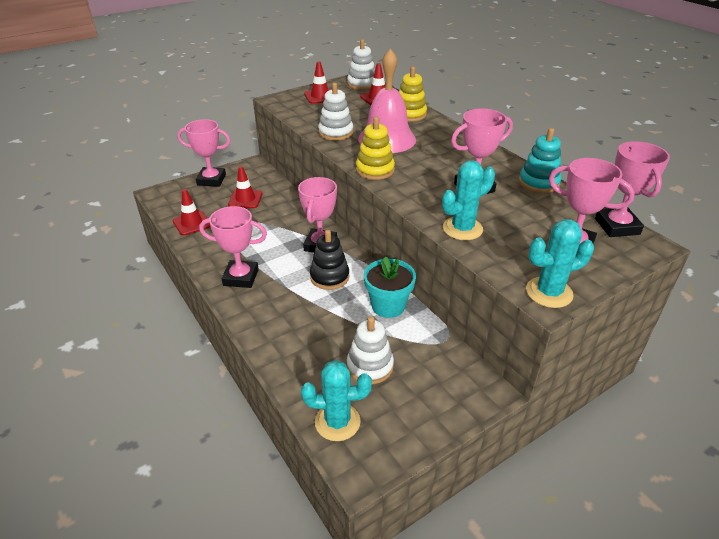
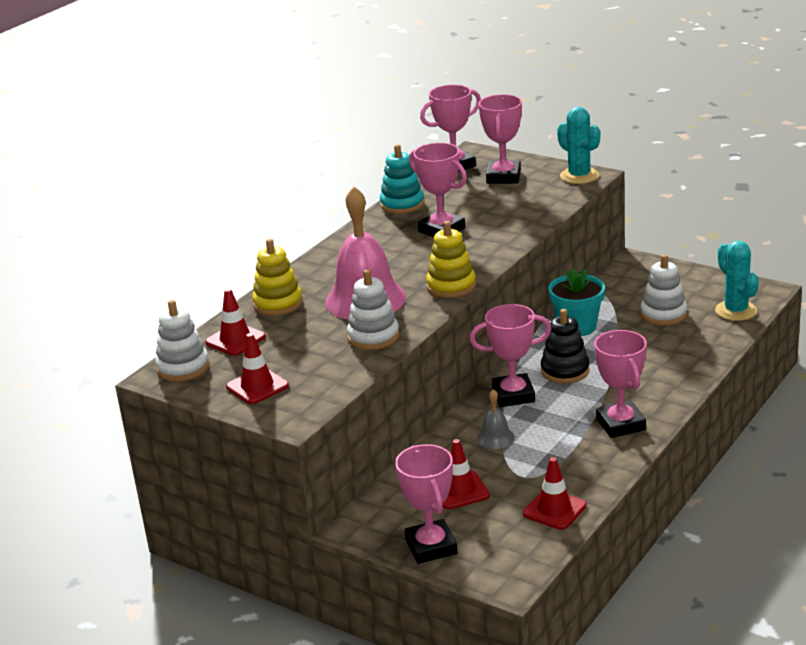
camera: 110 degrees left, 10 degrees down
turquoise cactus [442,160,495,240] -> none
none -> grey bell [477,389,515,449]

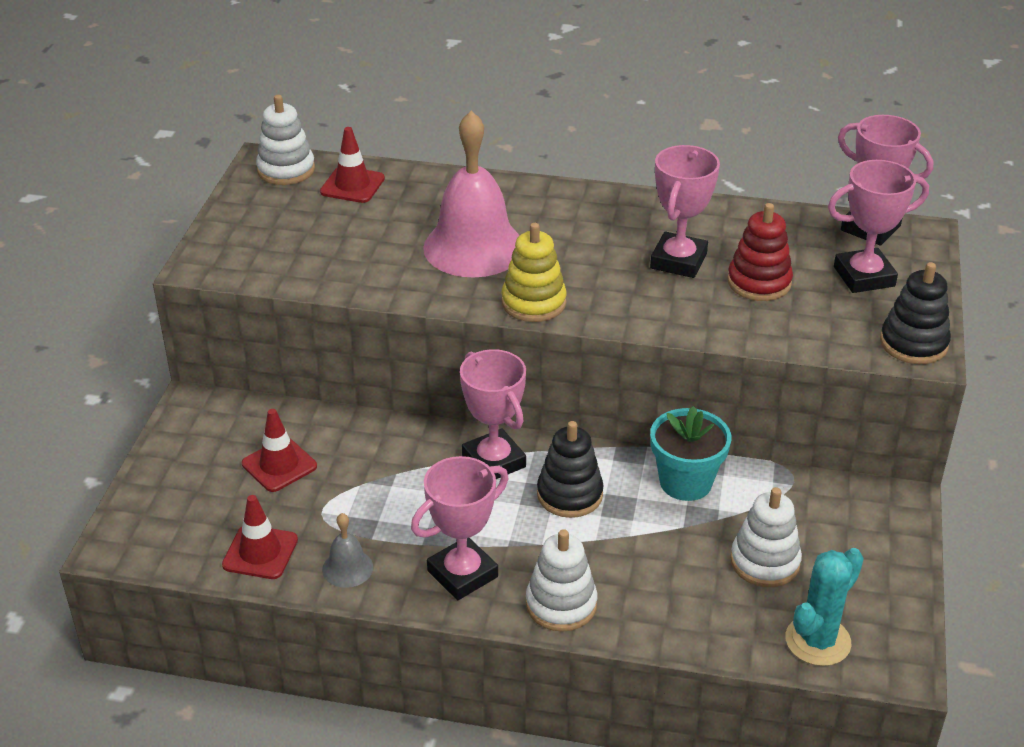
camera: 65 degrees right, 10 degrees up
red traffic cone [226,333,289,404] -> none
yellow stacking toy [252,239,303,316] -> none
white stacking toy [347,269,399,350] -> white stacking toy moved to [526,529,598,632]
turquoise stacking toy [380,144,424,214] -> none
pink trophy [395,444,457,564] -> none
grey bell [477,389,515,449] -> grey bell moved to [322,513,373,588]
turquoise cactus [557,107,600,184] -> black stacking toy [880,262,951,364]
none -> red stacking toy [727,203,793,301]

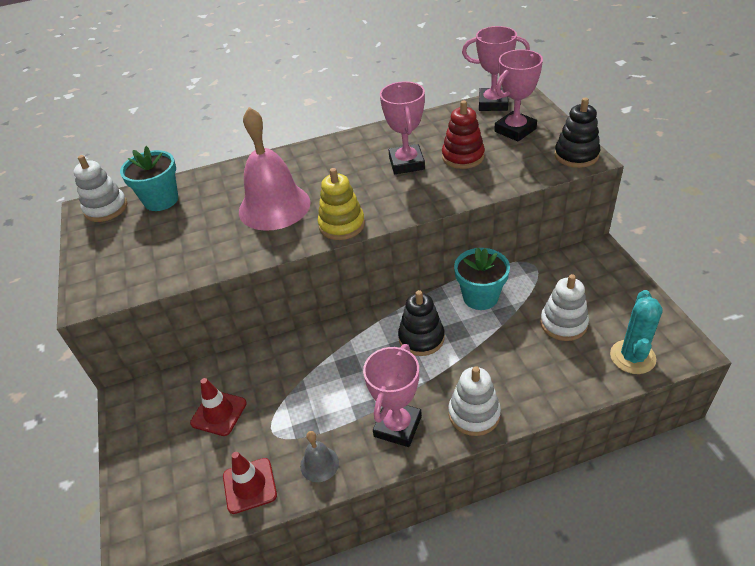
camera: 25 degrees left, 5 degrees up
red traffic cone [320,127,385,203] -> turquoise flower pot [120,146,178,211]
pink trophy [460,349,526,479] -> none

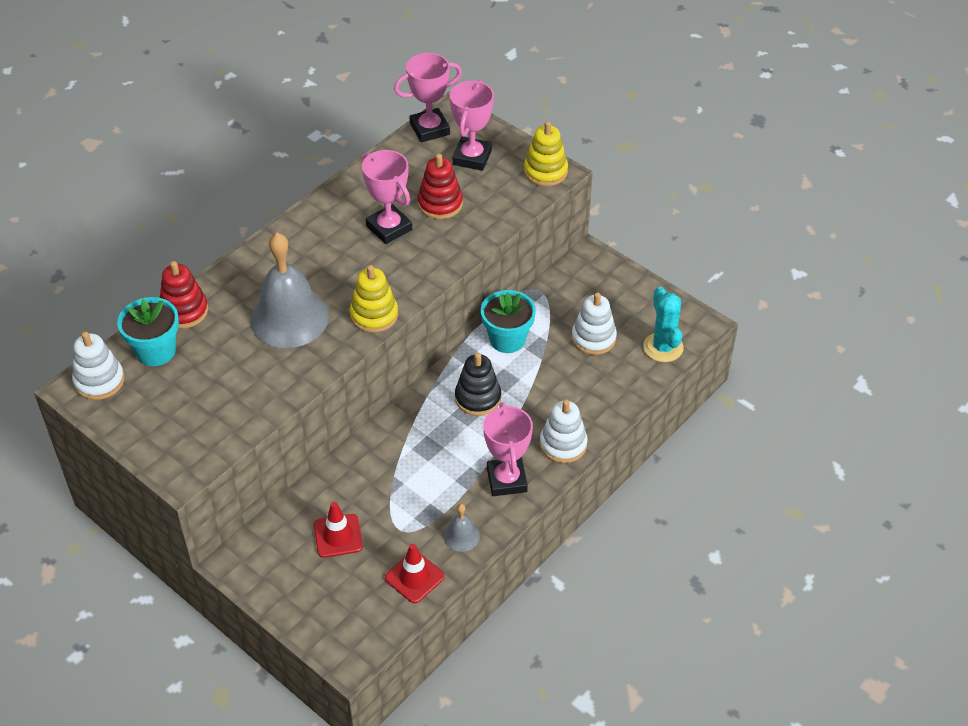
camera: 35 degrees left, 5 degrees up
pink bell [239,107,311,231] -> grey bell [250,232,329,348]
black stacking toy [554,98,600,168] -> yellow stacking toy [524,121,568,186]
none -> red stacking toy [160,261,208,329]

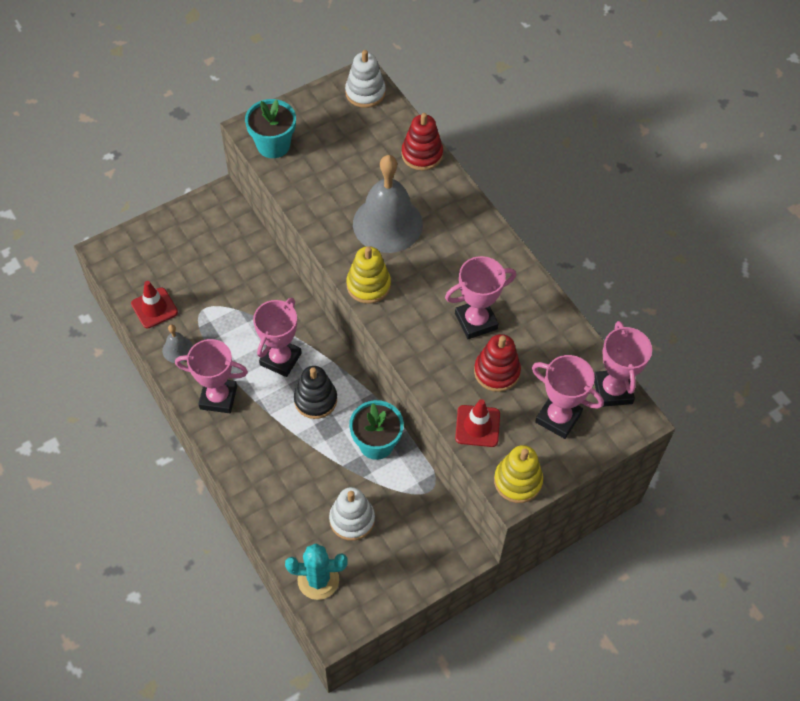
camera: 105 degrees right, 10 degrees up
turquoise flower pot [117,297,179,366] -> turquoise flower pot moved to [245,99,296,158]
red traffic cone [314,502,363,558] -> red traffic cone moved to [455,399,500,447]
white stacking toy [540,399,588,463] -> none
none -> pink trophy [253,298,302,377]

